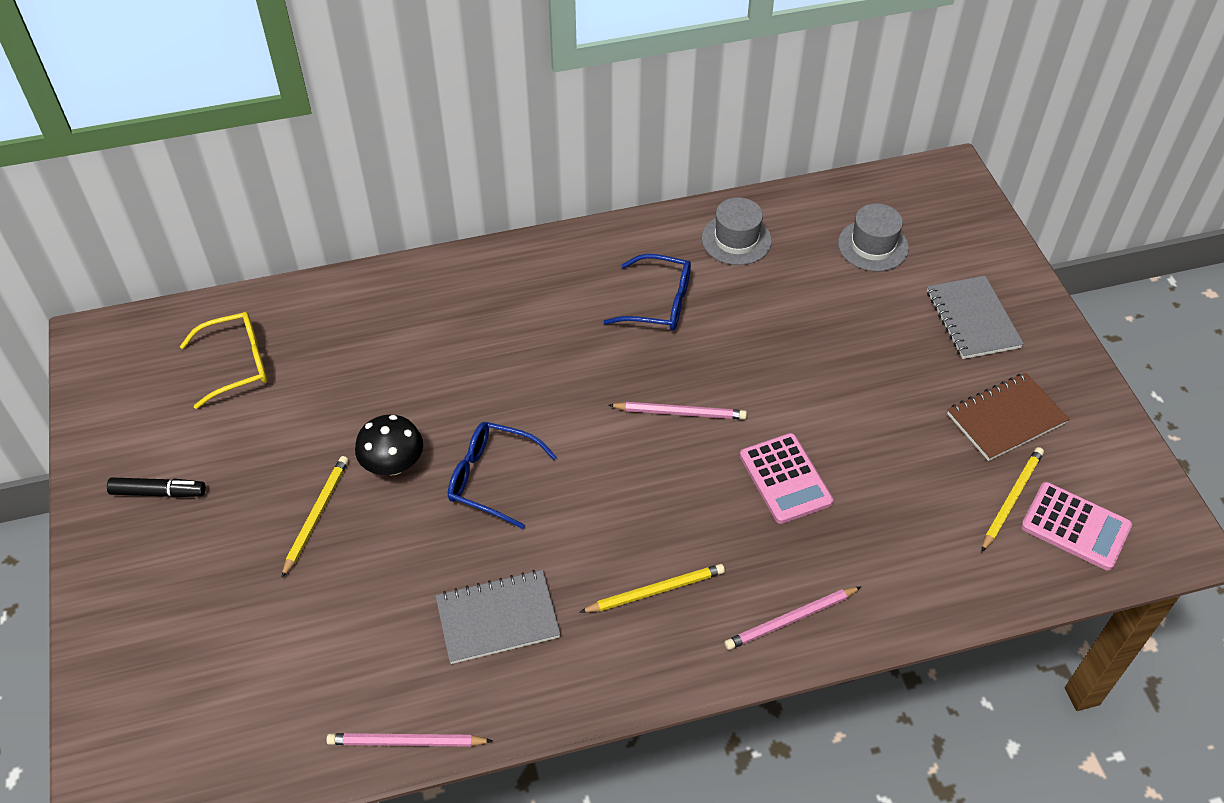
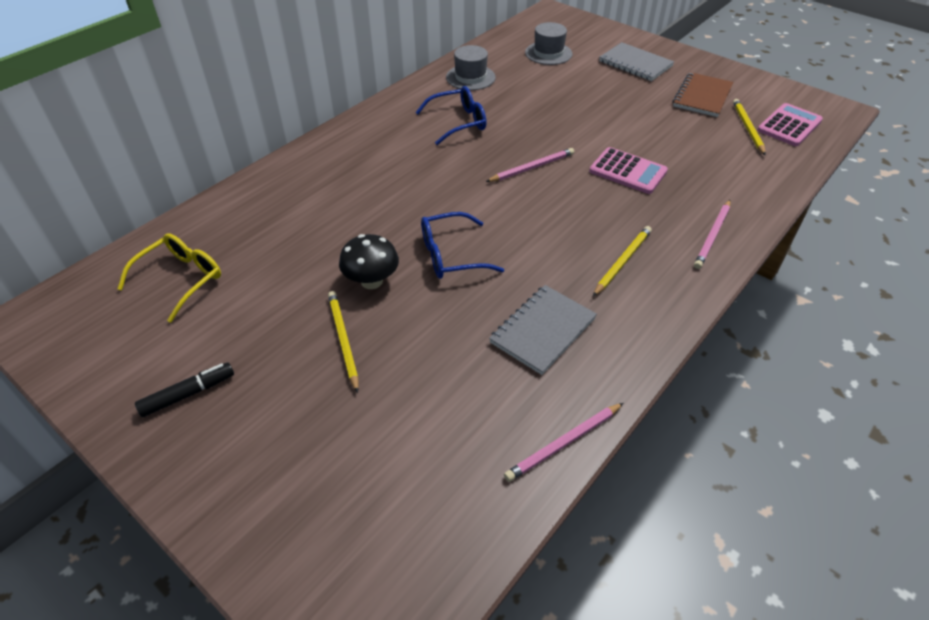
camera: 35 degrees left, 5 degrees down
pink calculator [1021,482,1132,571] -> pink calculator turned 45 degrees counterclockwise [757,103,823,146]

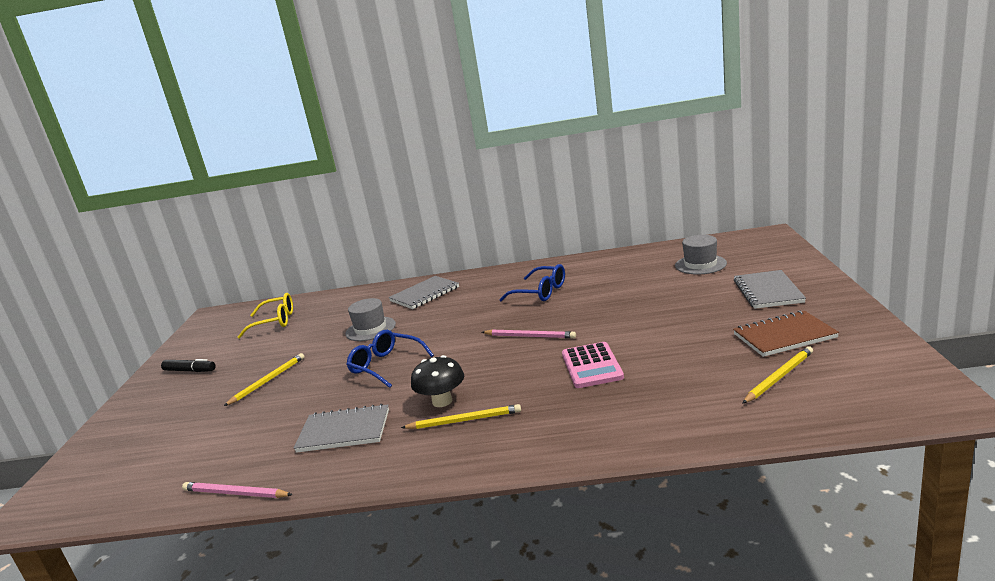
camera: 55 degrees right, 25 degrees down
black mushroom [339,234,399,289] -> black mushroom moved to [411,355,464,407]
grey hat [446,45,496,90] -> grey hat moved to [345,298,396,341]
pink pencil [694,200,730,269] -> none
pink calculator [757,103,823,146] -> none
none -> grey notebook [389,276,459,309]

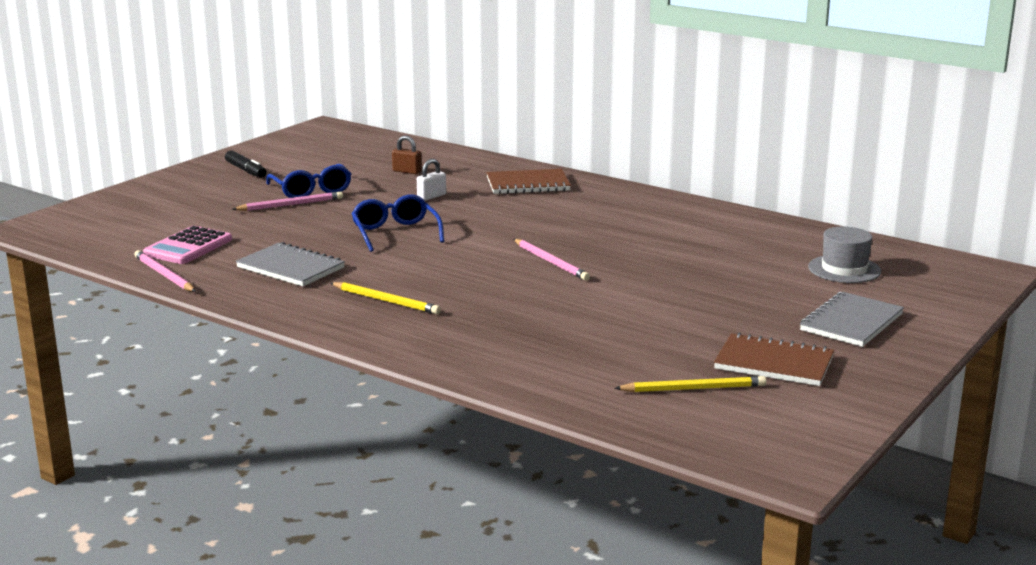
camera: 30 degrees right, 0 degrees up
yellow pencil [224,353,305,406] -> pink pencil [232,191,343,211]
yellow glasses [238,293,293,338] -> none
grey hat [345,298,396,341] -> white padlock [417,159,446,201]
grey notebook [389,276,459,309] -> brown notebook [487,169,571,194]
black mushroom [411,355,464,407] -> none
blue glasses [499,264,565,301] -> blue glasses moved to [266,164,351,198]
pink calculator [562,342,624,388] -> pink calculator moved to [143,226,232,264]
none -> brown padlock [392,135,422,174]

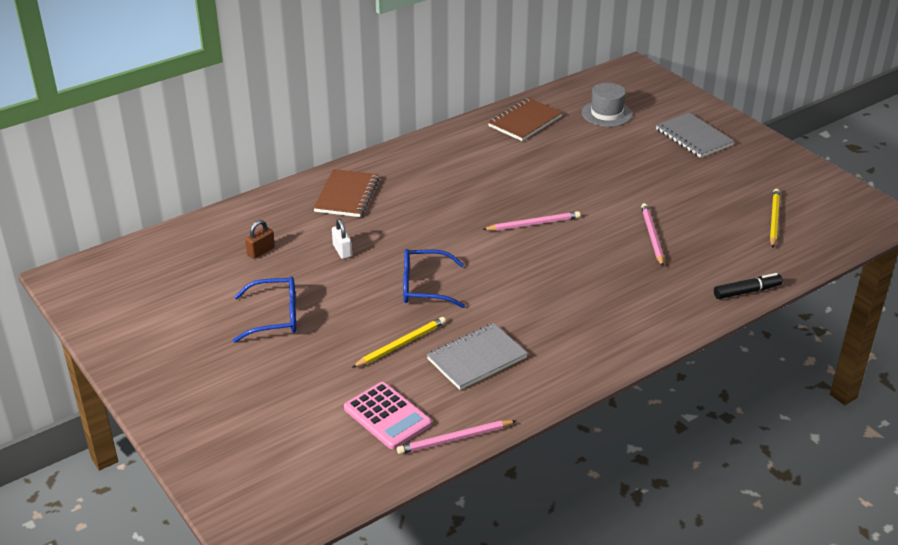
camera: 70 degrees left, 15 degrees up
black marker [225,150,266,178] -> black marker moved to [714,273,783,299]
pink pencil [232,191,343,211] -> pink pencil moved to [641,203,664,266]
yellow pencil [331,282,441,314] -> yellow pencil moved to [352,317,446,368]
brown notebook [714,332,834,386] -> brown notebook moved to [488,98,563,141]

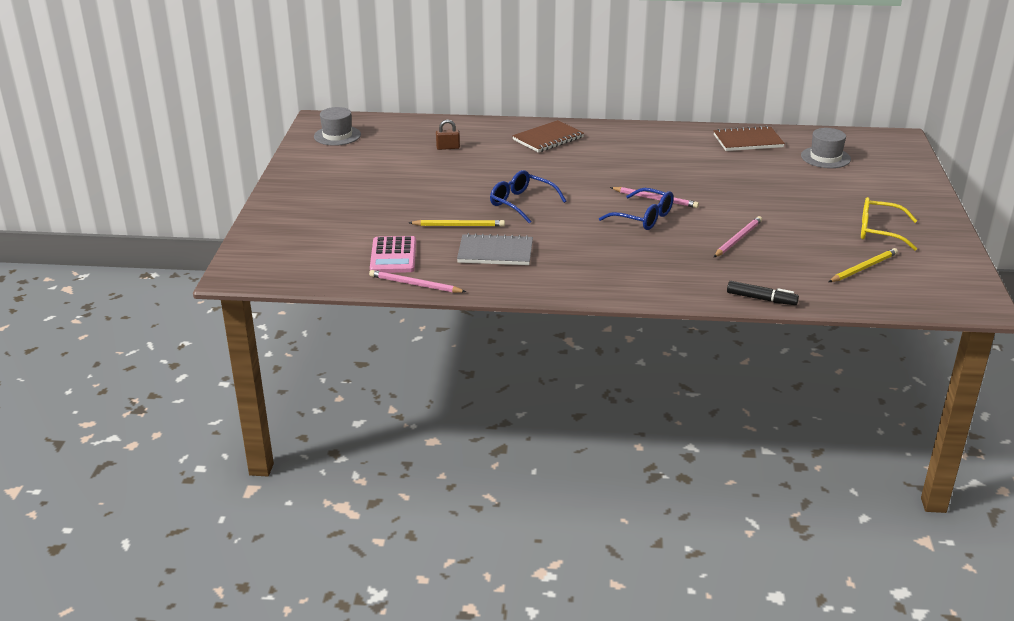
camera: 40 degrees right, 5 degrees down
blue glasses [233,276,296,343] -> blue glasses moved to [599,188,674,230]
white padlock [332,219,352,259] -> none
grey notebook [656,113,734,158] -> none
none -> grey hat [314,107,361,146]
none -> yellow glasses [861,197,917,250]

